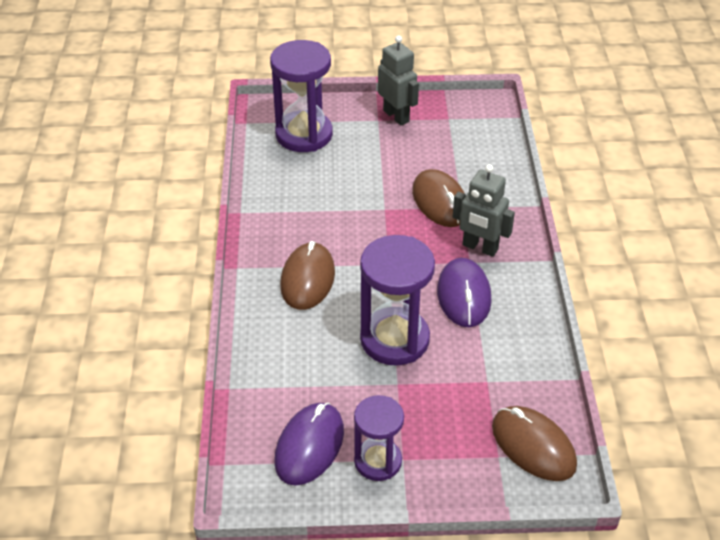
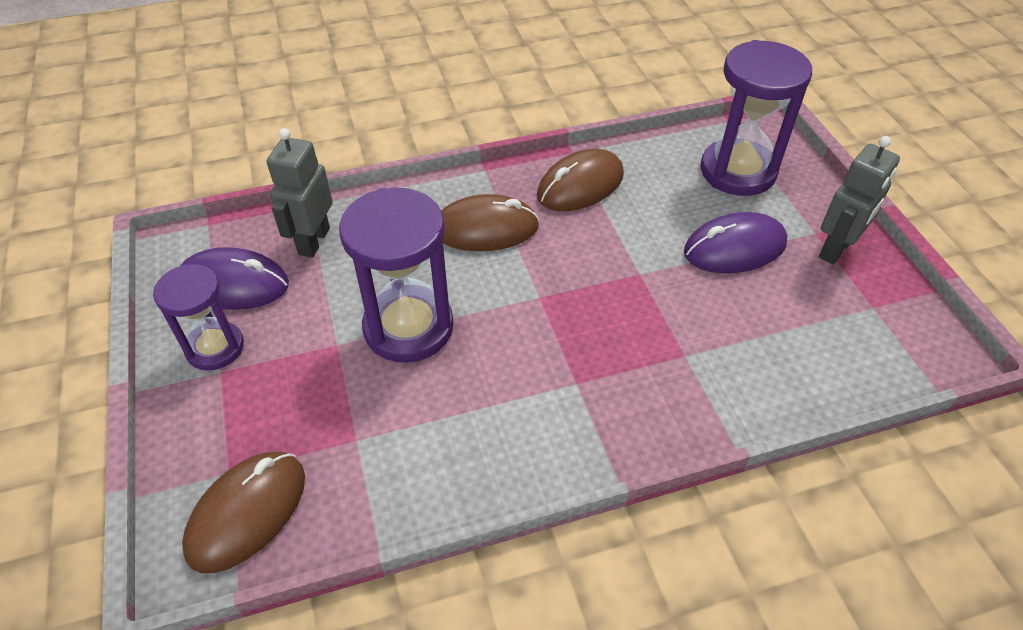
camera: 75 degrees right, 5 degrees up
brown mouse [412,169,465,227] -> brown mouse moved to [537,149,624,211]
purple mouse [437,258,492,327] -> purple mouse moved to [684,212,788,273]
grey robot [453,164,515,257] -> grey robot moved to [267,128,333,258]

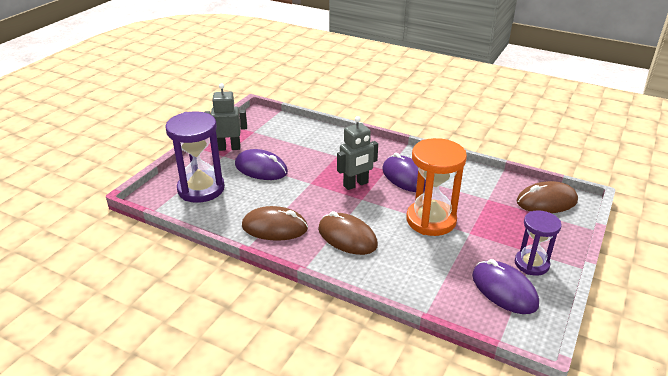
camera: 135 degrees left, 15 degrees down
grey robot [267,128,333,258] -> grey robot moved to [337,116,378,190]
purple hourglass [339,188,454,363] -> orange hourglass [406,138,467,236]
none -> purple mouse [382,153,426,192]

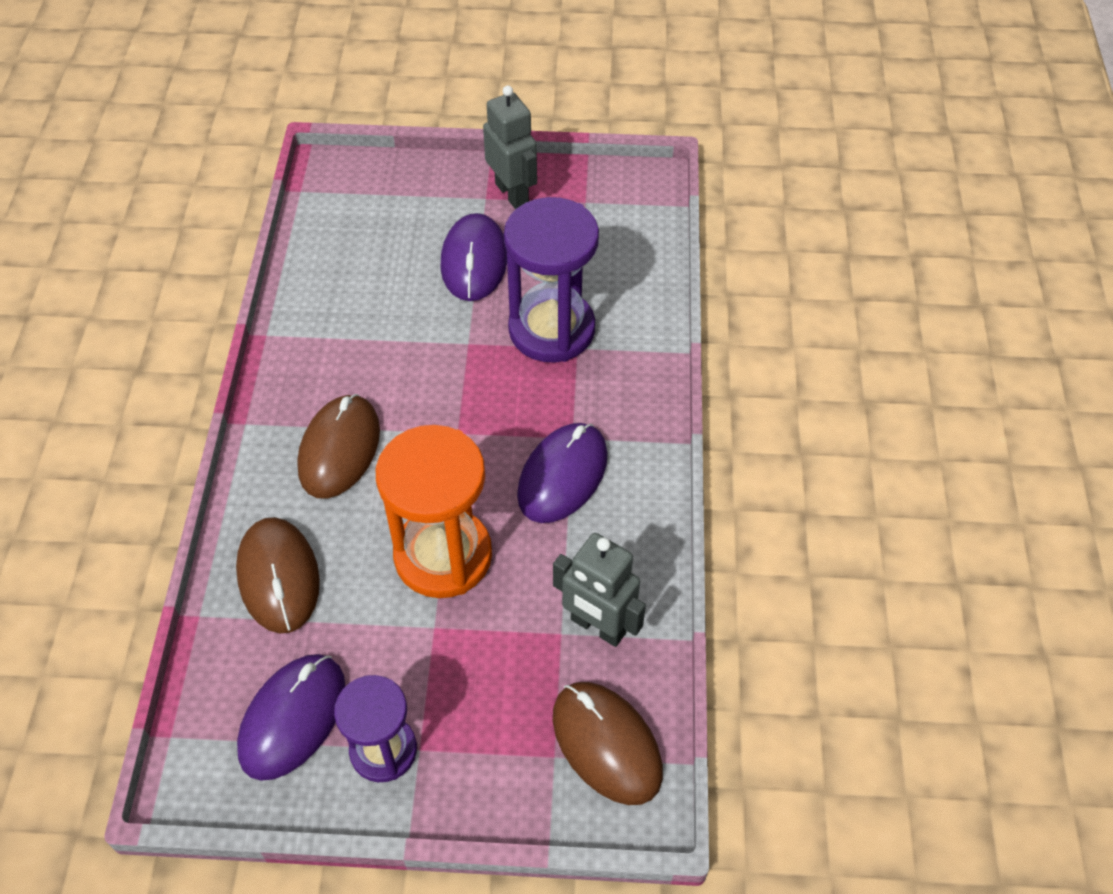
camera: 65 degrees right, 20 degrees up
purple hourglass [165,112,225,203] -> purple hourglass moved to [504,197,599,363]
brown mouse [242,206,308,241] -> brown mouse moved to [236,517,320,633]
grey robot [337,116,378,190] -> grey robot moved to [553,533,646,647]

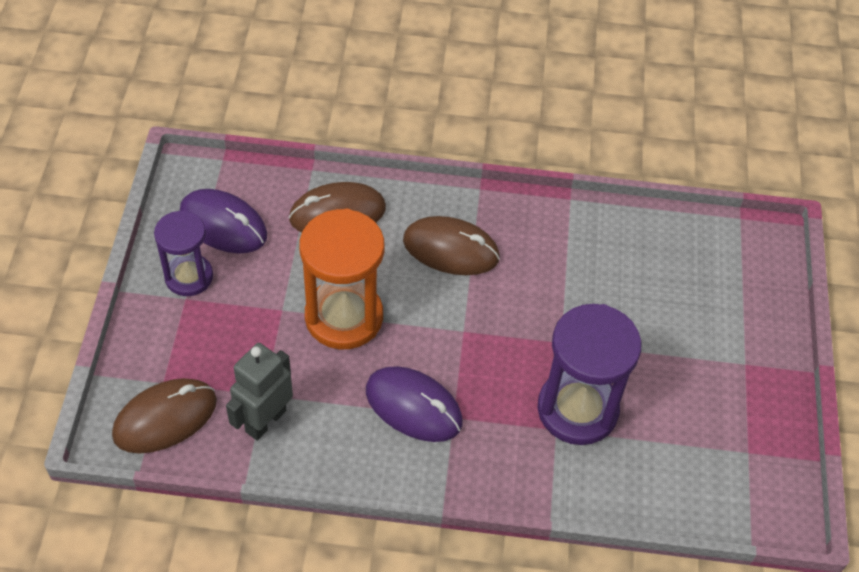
camera: 90 degrees right, 0 degrees up
purple mouse [440,213,507,301] -> none
grey robot [483,85,537,209] -> none

